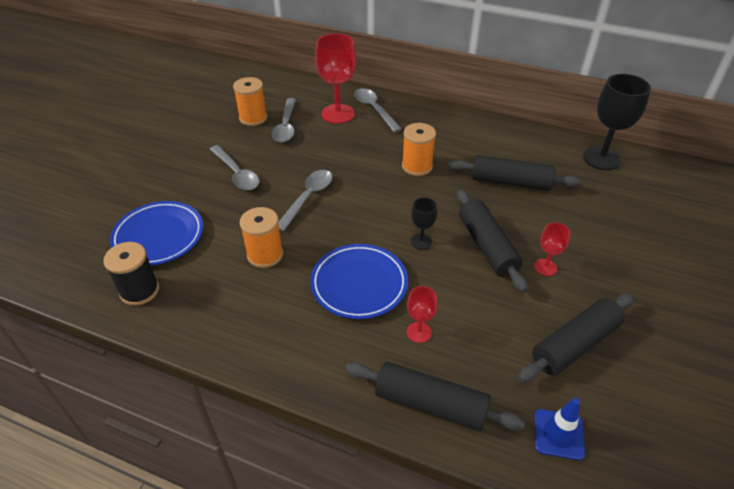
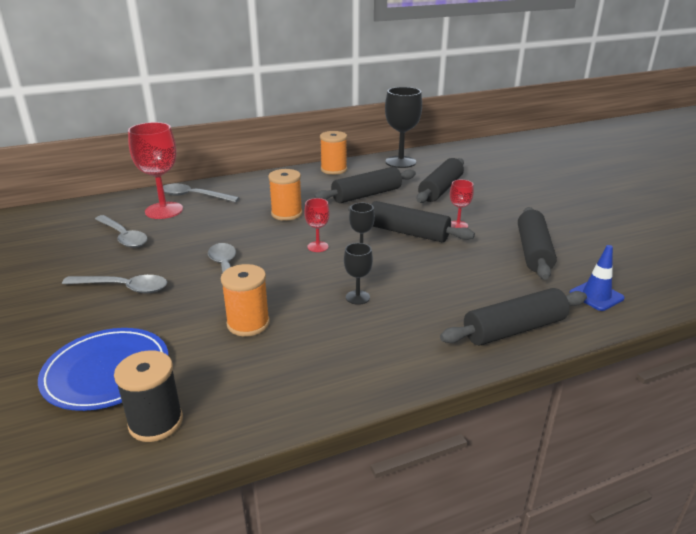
camera: 45 degrees left, 15 degrees down
orange spool [233,77,267,126] -> orange spool moved to [320,131,347,175]
blue plate [310,244,408,319] -> black goblet [344,243,373,305]
red goblet [407,286,437,343] -> red goblet moved to [304,198,330,252]
none -> black rolling pin [417,158,464,203]

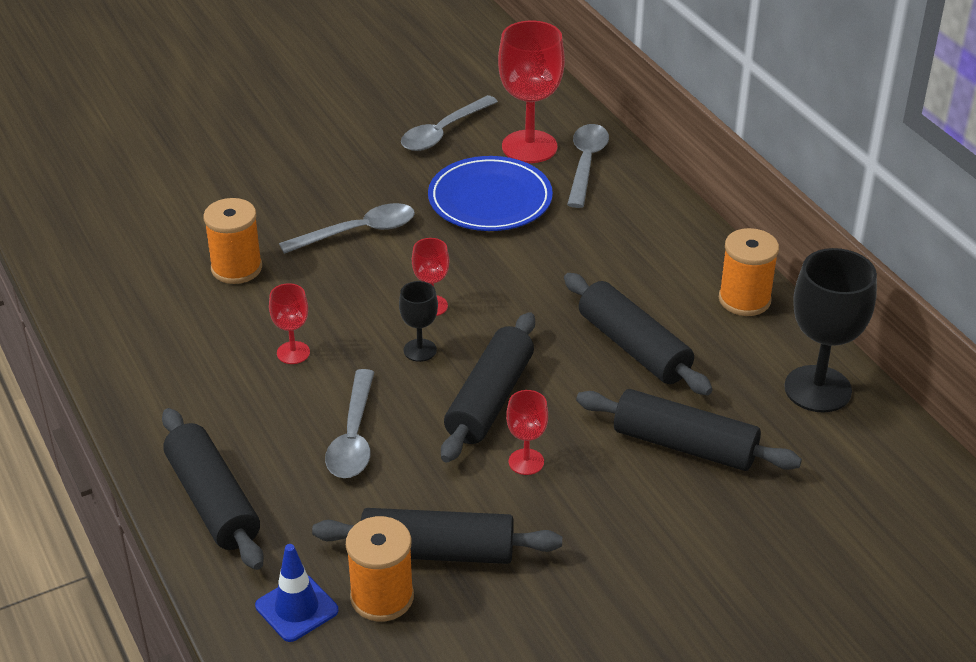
camera: 85 degrees right, 10 degrees up
blue plate [38,328,169,411] -> blue plate moved to [428,156,553,231]
grey spoon [62,275,167,293] -> grey spoon moved to [325,369,374,478]
black spool [114,350,183,442] -> none
orange spool [268,169,303,221] -> orange spool moved to [346,516,414,621]
black goblet [344,243,373,305] -> red goblet [269,283,310,364]

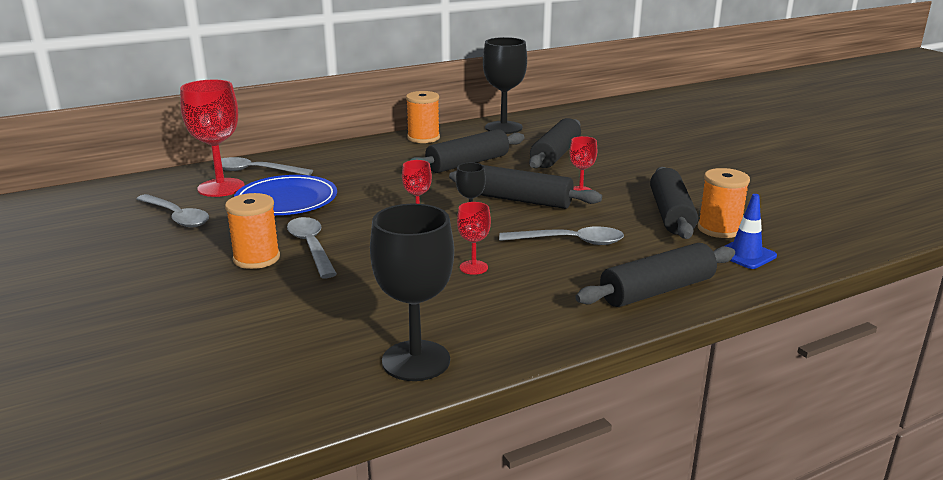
camera: 90 degrees left, 15 degrees down
orange spool [203,198,262,284] -> orange spool moved to [225,193,280,269]
none -> black goblet [370,204,454,381]

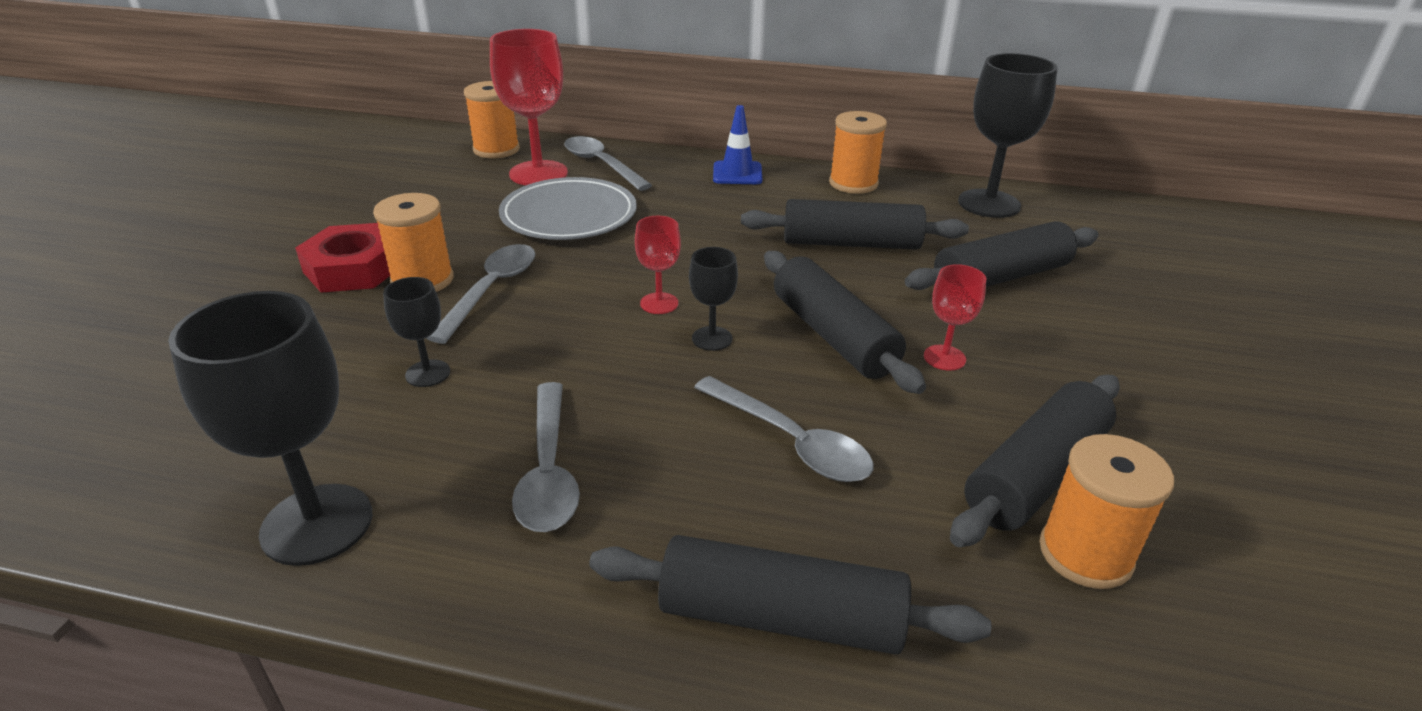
camera: 40 degrees right, 10 degrees up
grey spoon [137,194,209,227] -> grey spoon moved to [512,382,580,532]
blue plate [234,175,337,215] -> grey plate [499,177,637,240]
red goblet [457,202,491,275] -> none
blue traffic cone [725,194,777,269] -> blue traffic cone moved to [713,105,762,184]
none -> red nut [295,223,390,293]
none -> black goblet [383,277,450,387]
none -> orange spool [464,81,520,158]

